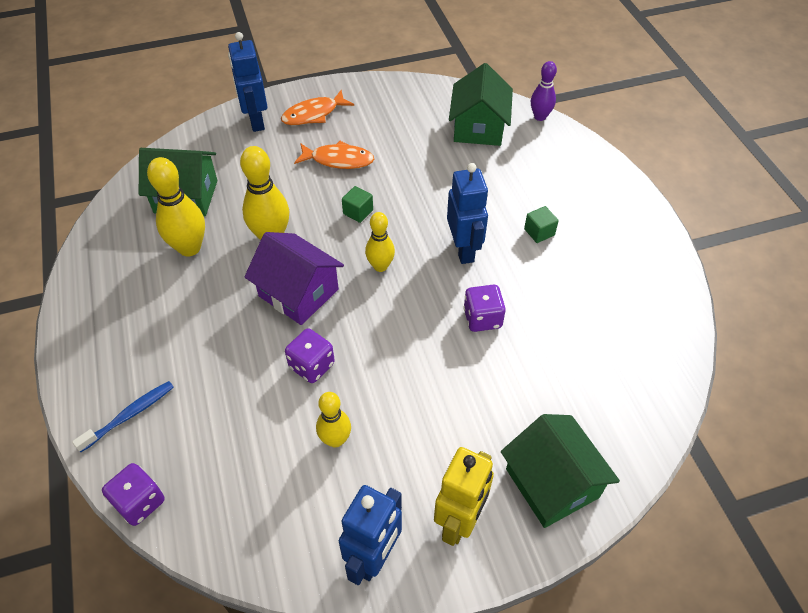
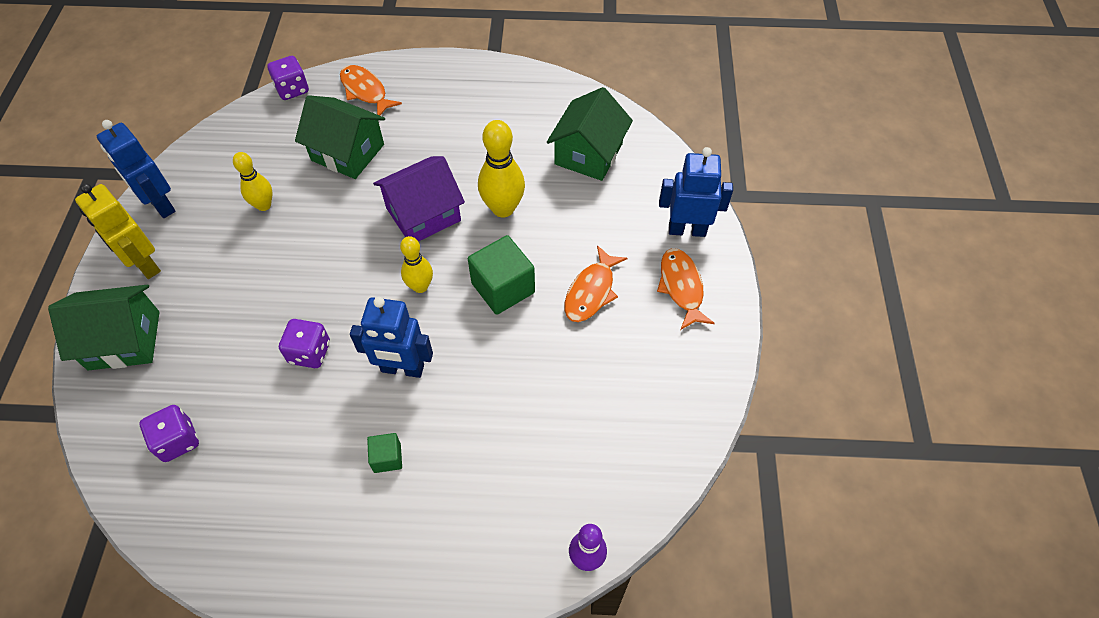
camera: 110 degrees right, 5 degrees up
blue toothbrush [72,381,174,452] -> orange fish [340,65,402,115]
yellow bowling pin [147,157,205,257] -> none
purple dice [285,328,335,383] -> purple dice moved to [140,405,199,462]
green cube [342,186,373,223] -> green cube [468,235,535,315], size x1.89
green house [449,63,513,146] -> green house moved to [295,95,385,179]

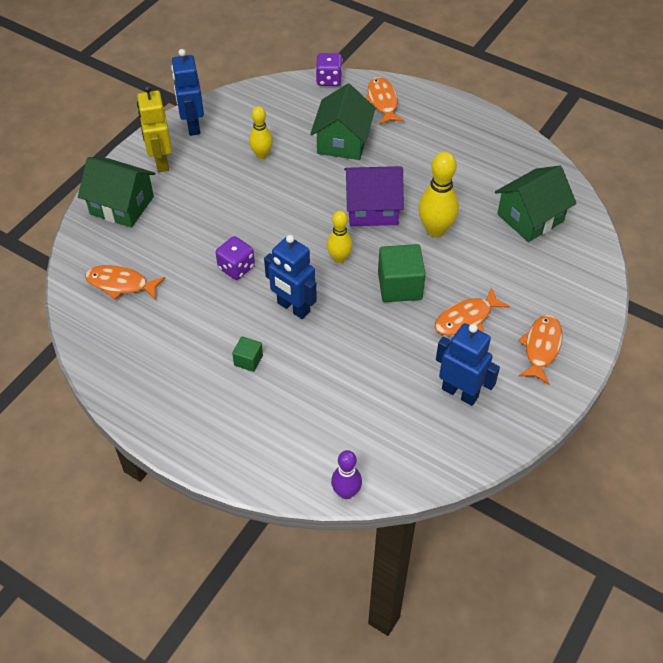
camera: 30 degrees right, 5 degrees down
purple dice [140,405,199,462] -> orange fish [85,265,165,300]
green house [295,95,385,179] -> green house turned 45 degrees clockwise [310,84,375,160]
blue robot [659,147,733,237] -> blue robot moved to [436,323,500,406]

